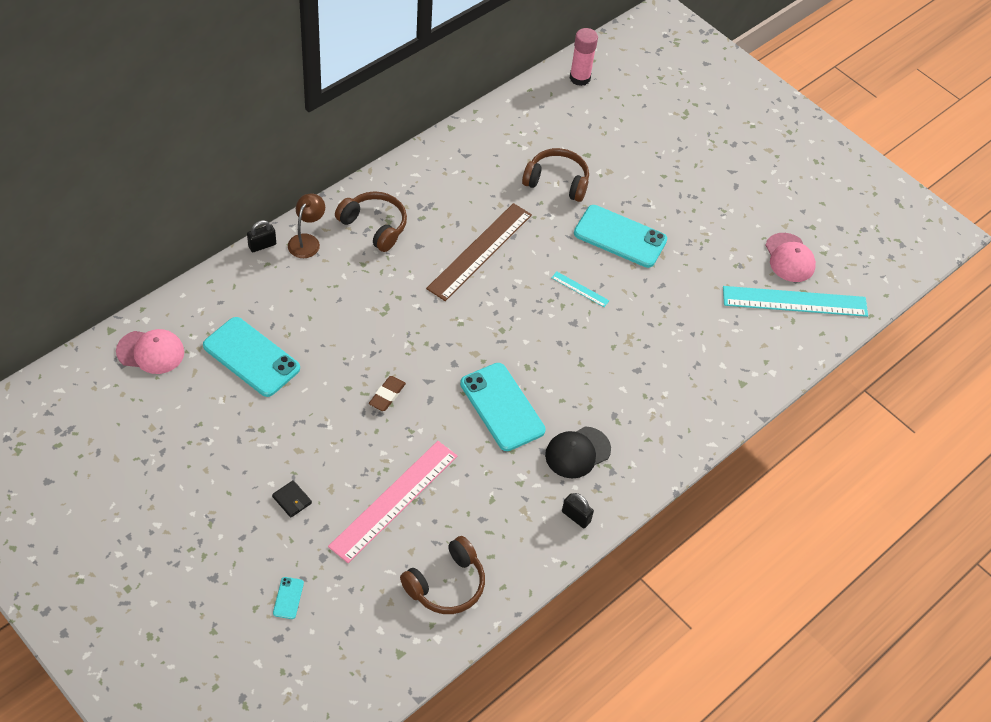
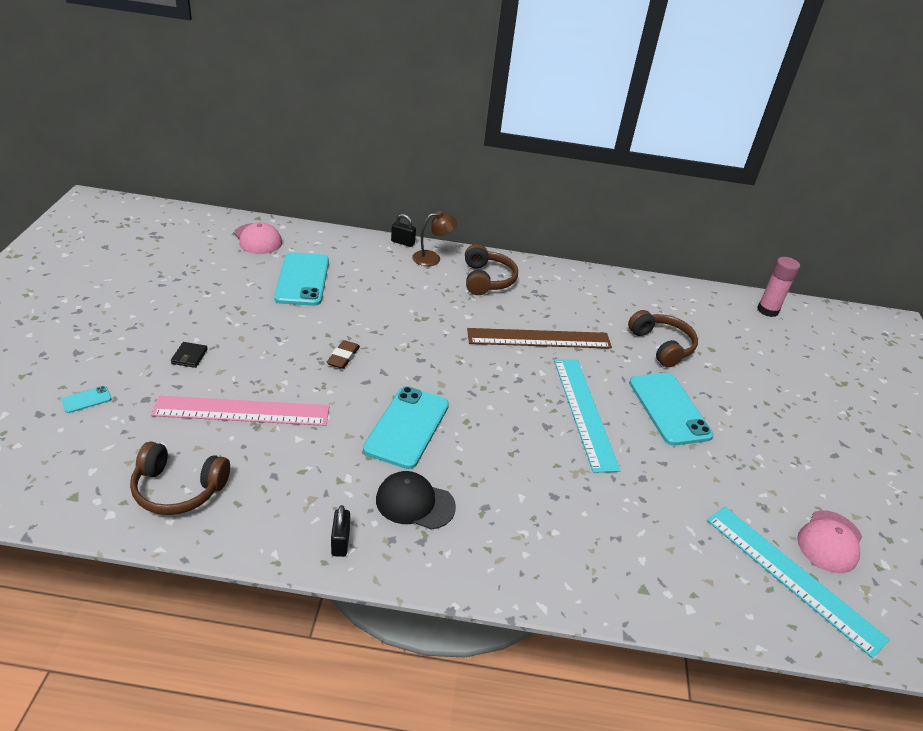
camera: 50 degrees right, 15 degrees down
brown eraser [369,376,406,411] -> brown eraser turned 60 degrees counterclockwise [326,340,360,369]
turquoise ruler [551,271,609,307] -> turquoise ruler [554,359,621,473], size x2.34

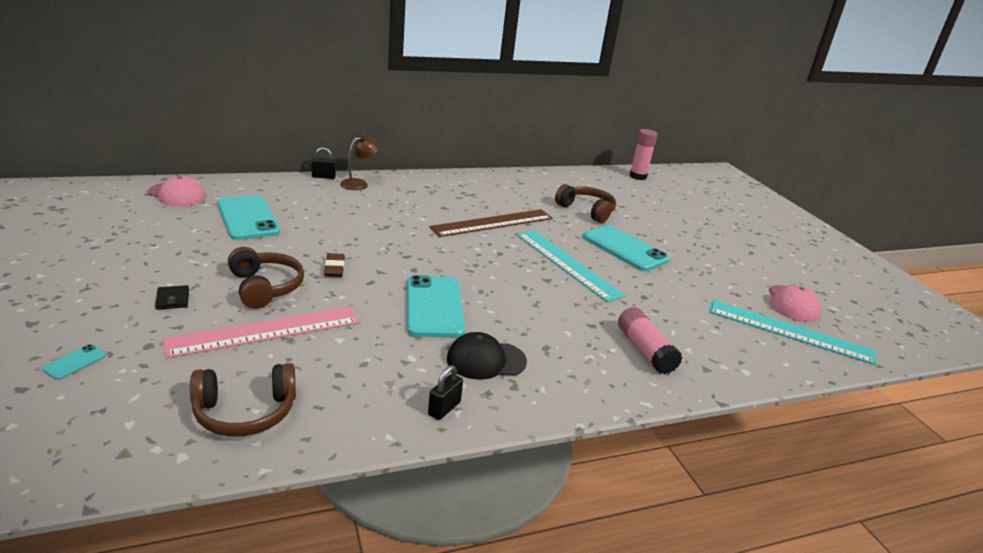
camera: 25 degrees left, 10 degrees down
black padlock [331,505,350,557] -> black padlock turned 60 degrees clockwise [428,365,463,420]
brown headphones [465,244,518,295] -> brown headphones moved to [228,247,304,309]
none -> pink glue stick [618,307,683,374]

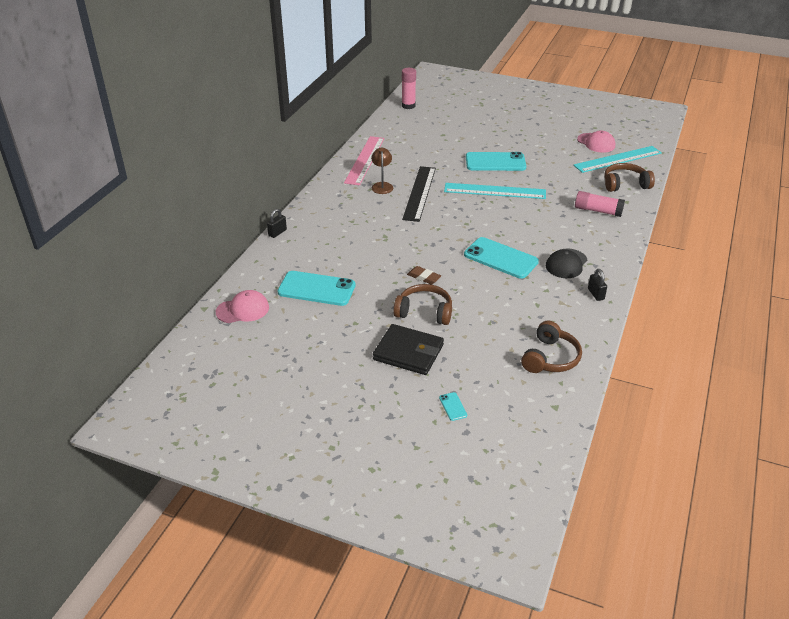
camera: 45 degrees left, 10 degrees up
black wallet [155,285,189,310] -> black wallet [373,324,444,375], size x2.34
pink ruler [163,307,359,358] -> pink ruler moved to [344,136,384,185]
brown lamp [340,135,380,190] -> brown lamp moved to [371,148,393,194]
brown ruler [429,209,553,237] -> black ruler [402,166,436,222]
brown headphones [555,184,616,223] -> brown headphones moved to [604,163,655,192]

